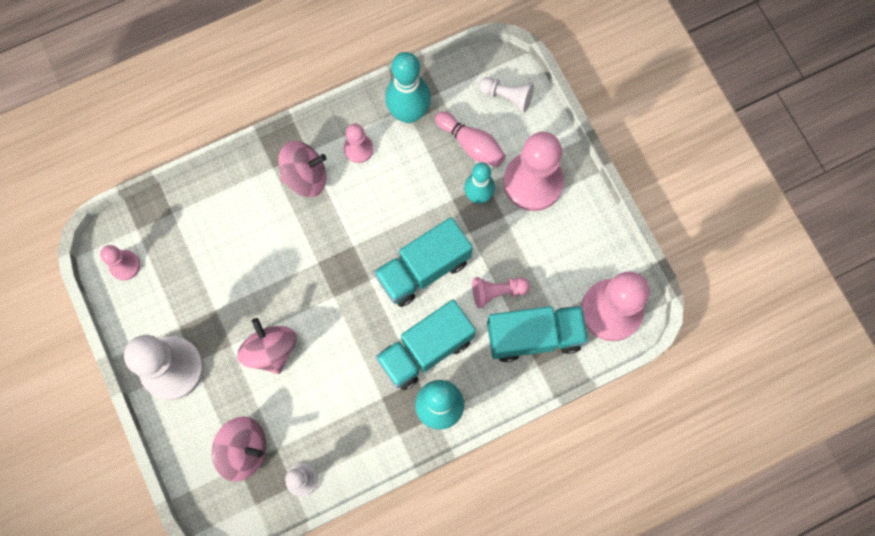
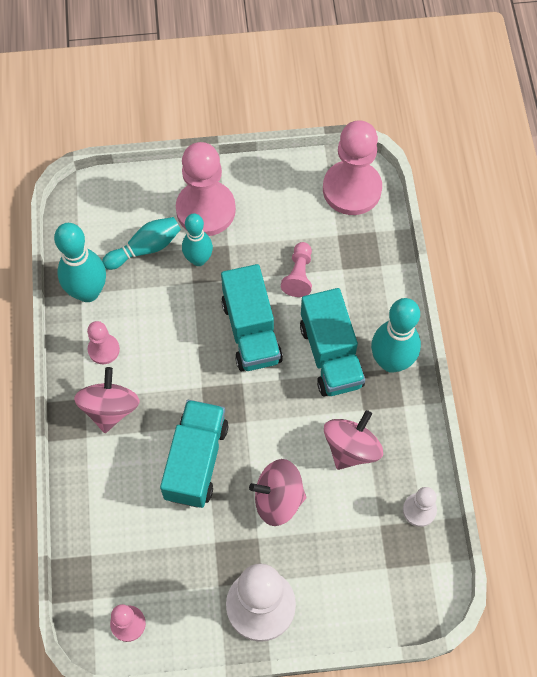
camera: 70 degrees left, 10 degrees down
pink spinning top [212,416,266,481] -> pink spinning top moved to [324,410,383,470]
pink bowling pin [435,111,506,167] -> turquoise bowling pin [102,217,181,270]
white pawn [479,77,534,113] -> none
turquoise truck [487,306,588,362] -> turquoise truck moved to [160,400,228,508]

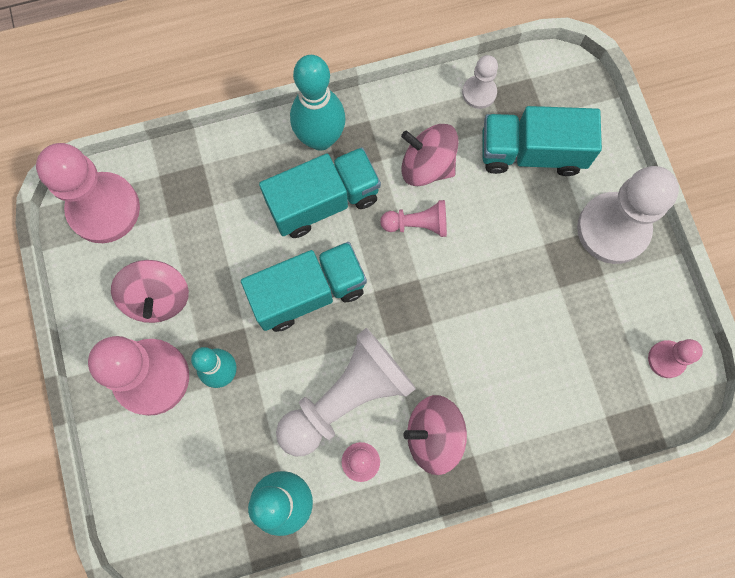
camera: 100 degrees left, 10 degrees up
turquoise bowling pin [102,217,181,270] -> none
turquoise truck [160,400,228,508] -> turquoise truck moved to [482,106,602,176]
pink spinning top [249,459,306,526] -> pink spinning top moved to [111,260,189,323]
pink pawn [281,242,312,297] -> pink pawn moved to [380,200,447,237]
none -> white pawn [276,328,416,456]

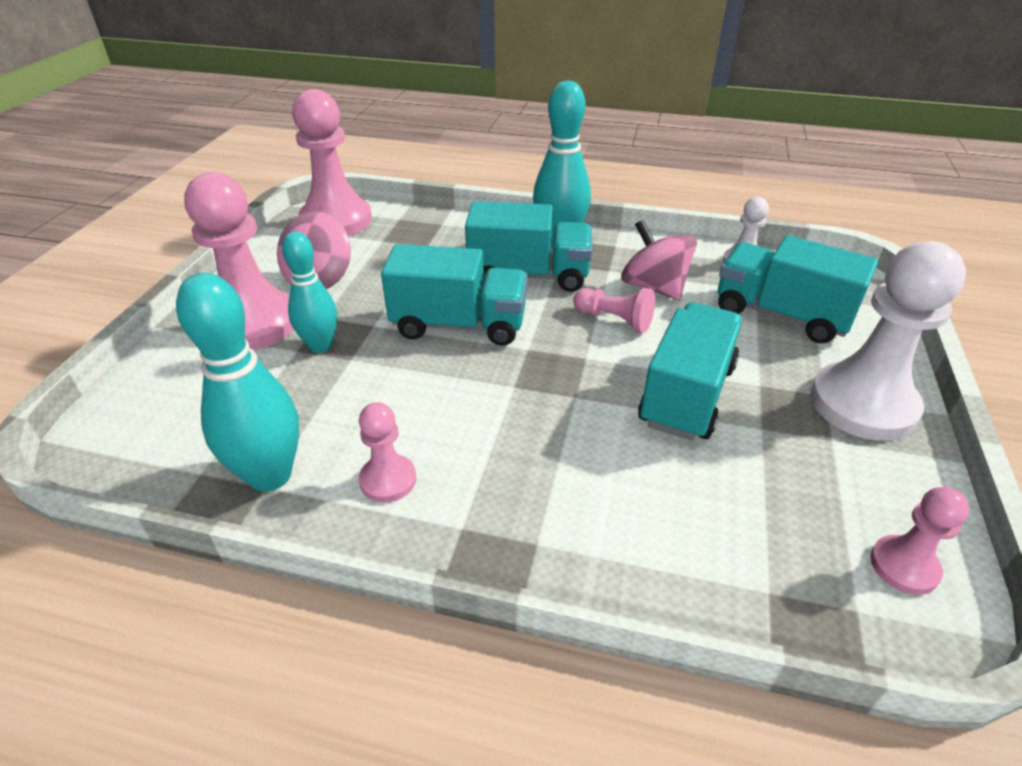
camera: 30 degrees right, 35 degrees down
white pawn [276,328,416,456] -> none
pink spinning top [403,395,467,475] -> none
none -> turquoise truck [638,302,743,441]

